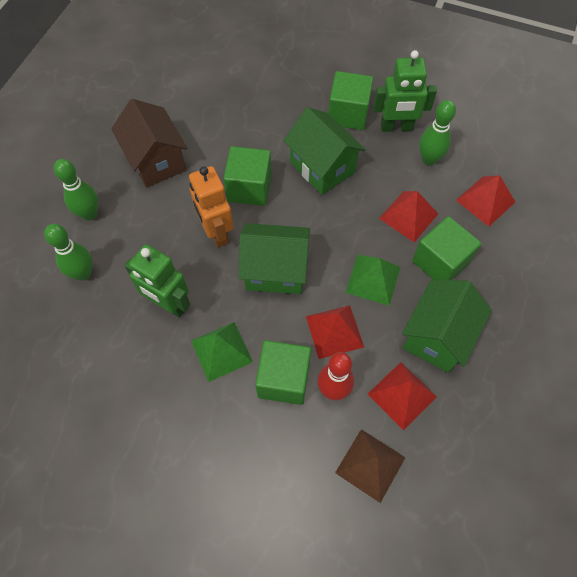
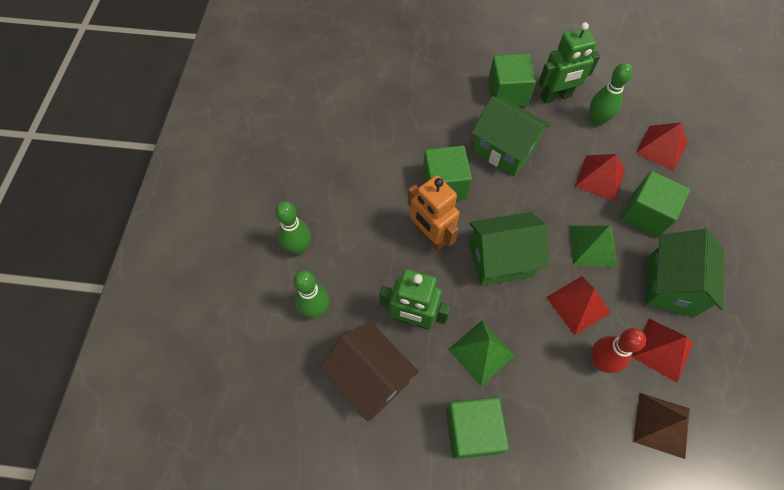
camera: 15 degrees left, 0 degrees up
brown house [111,99,187,188] -> brown house moved to [319,322,419,422]
green cube [255,340,311,405] -> green cube moved to [446,397,509,459]

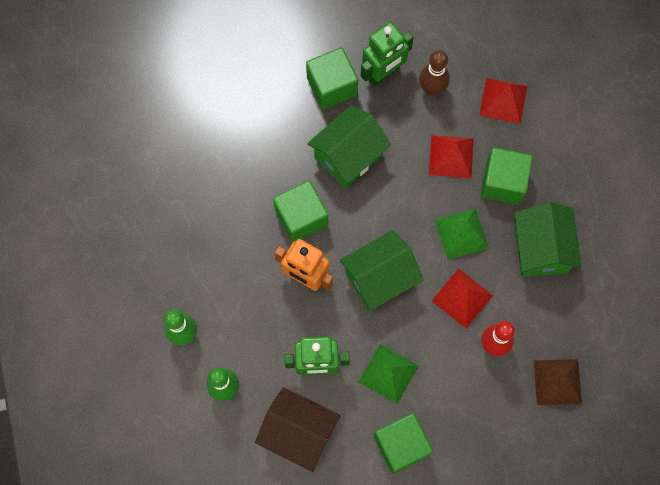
camera: 20 degrees left, 10 degrees up
green house [471,96,551,176] -> green house turned 60 degrees counterclockwise [307,105,391,189]
green bowling pin [590,63,633,126] -> brown bowling pin [419,50,450,96]
red pyramid [632,319,694,383] -> none

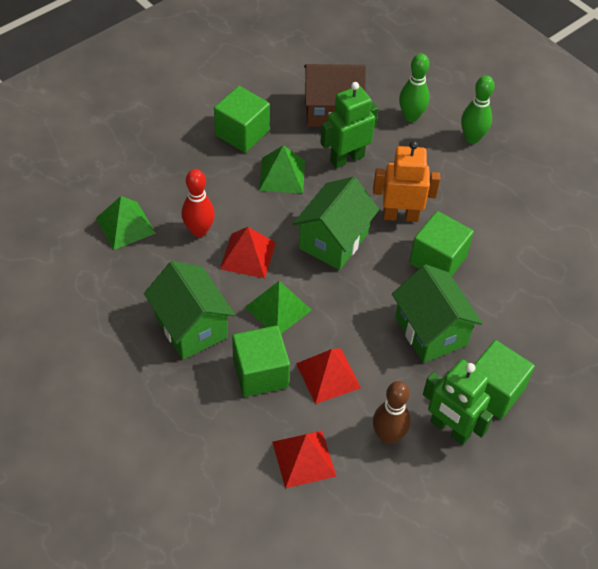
camera: 150 degrees right, 20 degrees down
green house [307,105,391,189] -> green house turned 45 degrees counterclockwise [392,264,483,363]
green robot [361,22,414,86] -> green robot turned 75 degrees counterclockwise [423,359,493,445]
brown pyramid [534,359,582,405] -> green pyramid [96,196,156,250]

